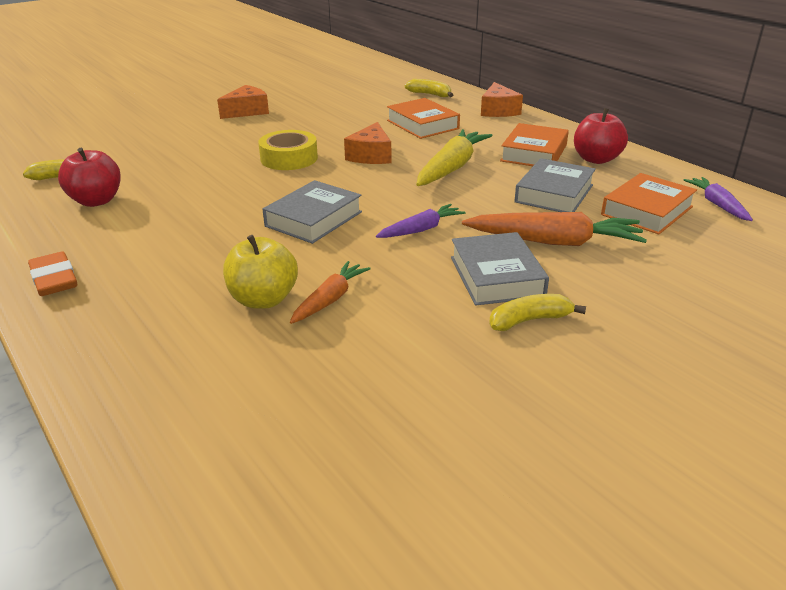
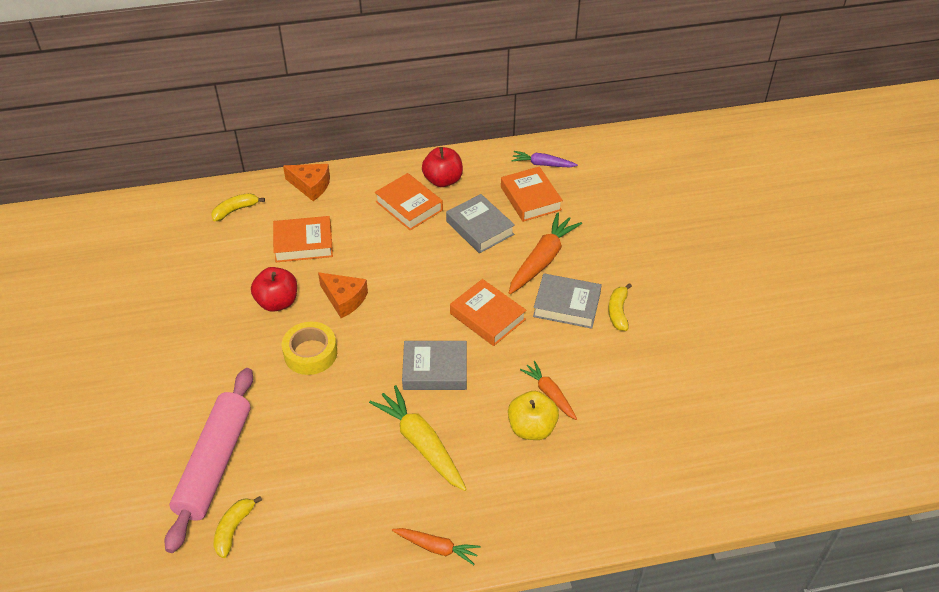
camera: 65 degrees left, 15 degrees up
orange eraser [28,251,77,296] -> orange carrot [392,528,481,565]
red apple [58,148,121,207] -> red apple moved to [251,267,297,312]
orange cheese [217,85,269,119] -> none
grey book [262,180,362,244] -> grey book turned 60 degrees counterclockwise [402,341,467,390]
purple carrot [376,204,466,238] -> orange book [450,279,526,346]
yellow carrot [416,129,493,186] -> yellow carrot moved to [369,385,467,491]
none -> pink rolling pin [165,368,253,553]

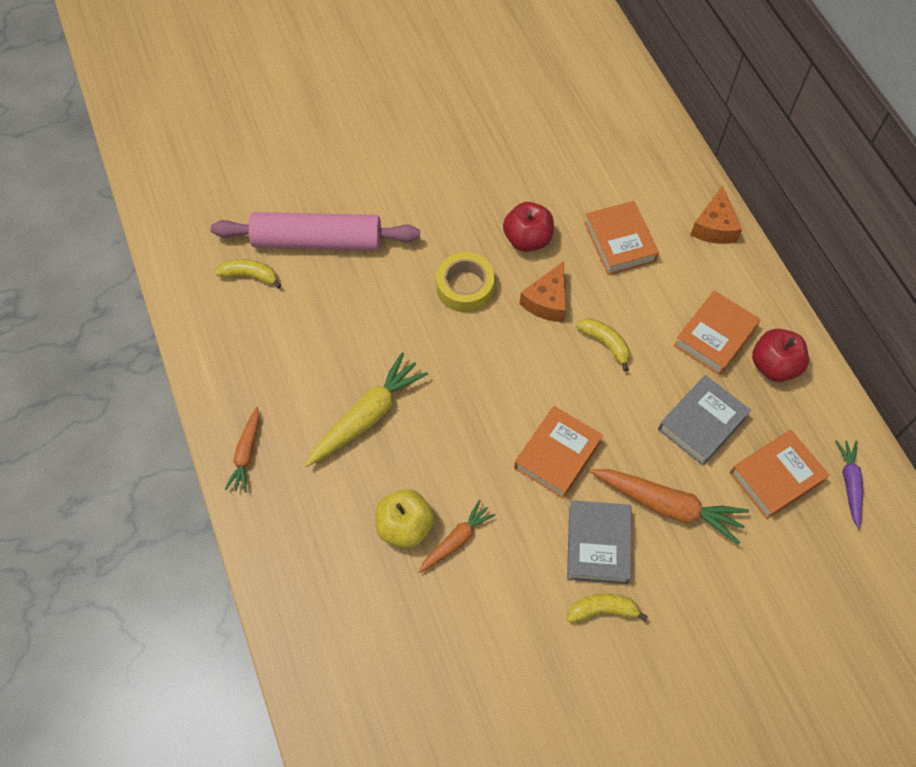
camera: 80 degrees right, 15 degrees up
yellow banana [211,193,265,221] -> yellow banana moved to [576,318,630,371]
grey book [402,341,467,390] -> none

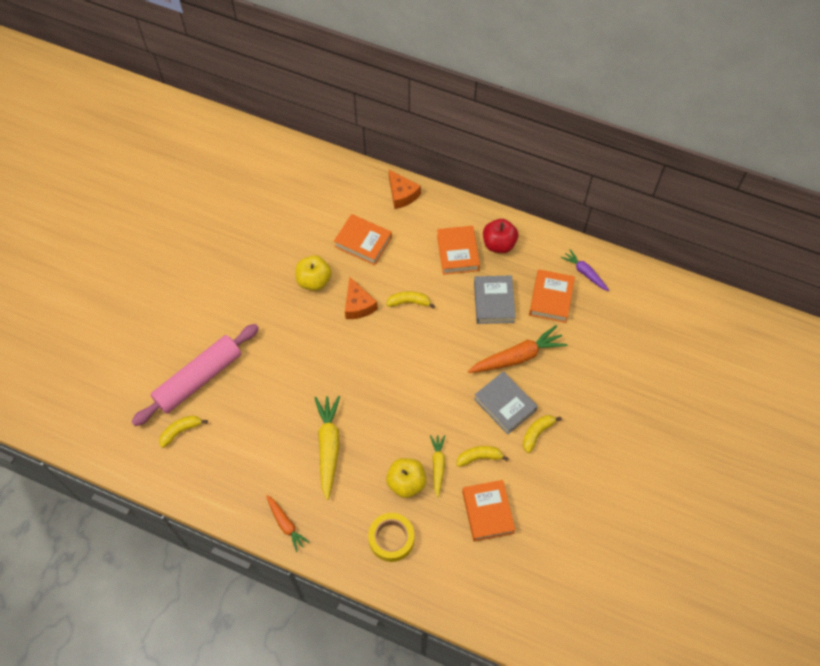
camera: 45 degrees left, 0 degrees up
orange carrot [419,500,496,573] -> yellow carrot [430,435,445,497]
yellow tape [436,252,495,312] -> yellow tape moved to [368,513,414,562]
red apple [503,202,554,252] -> yellow apple [295,255,332,291]
orange book [514,406,603,499] -> orange book moved to [462,480,515,541]
none -> yellow banana [457,446,509,467]

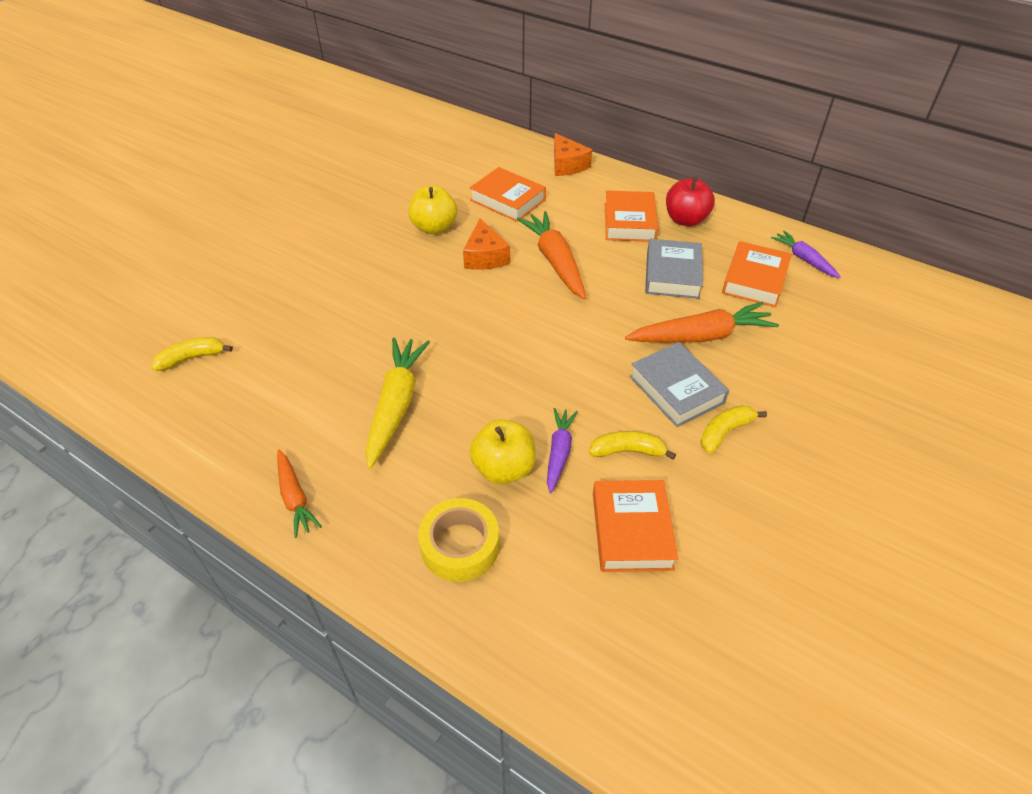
camera: 10 degrees right, 15 degrees down
pink rolling pin [131,324,259,426] -> none
yellow banana [386,291,435,309] -> orange carrot [517,211,586,299]
yellow carrot [430,435,445,497] -> purple carrot [547,408,578,493]

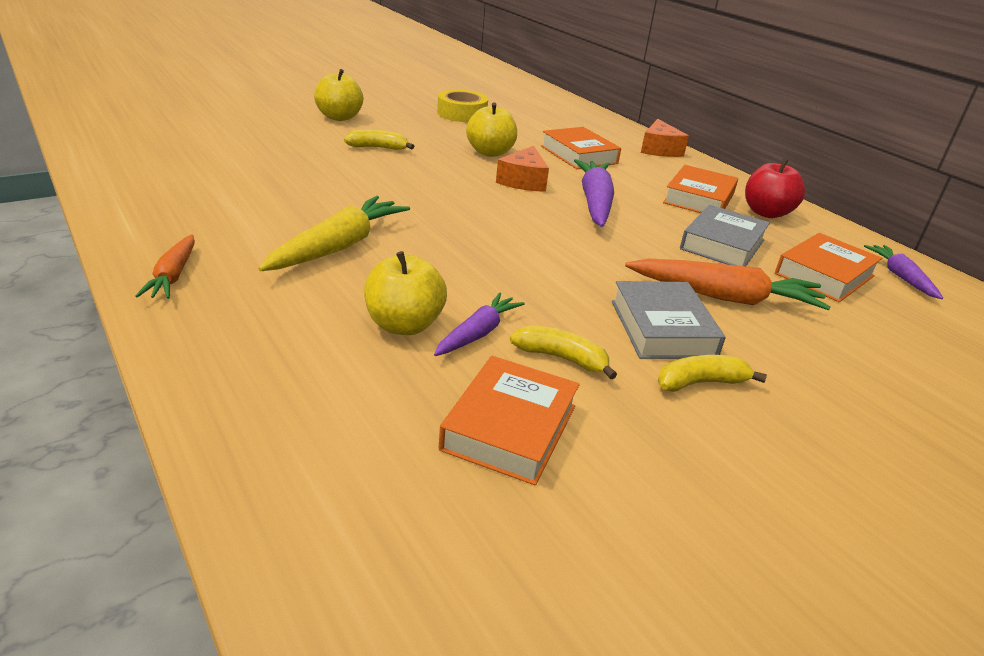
camera: 20 degrees right, 15 degrees down
yellow banana [152,337,233,371] -> yellow banana moved to [344,129,414,150]
yellow tape [418,498,499,582] -> yellow tape moved to [437,90,488,122]
orange carrot [517,211,586,299] -> purple carrot [574,159,614,227]
none -> yellow apple [314,69,363,121]

